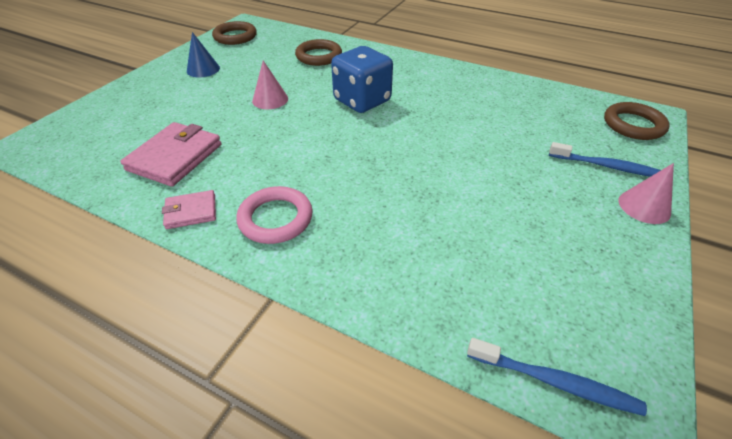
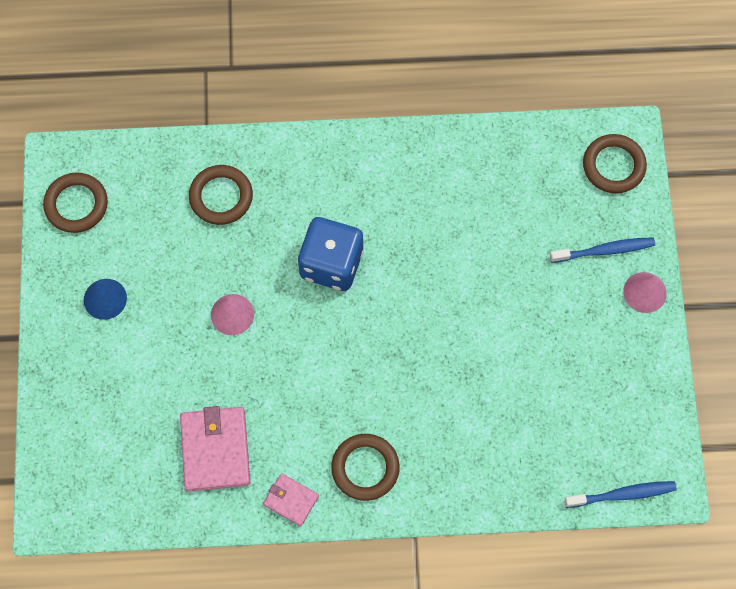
camera: 30 degrees left, 25 degrees up
pink wallet [162,190,216,229] -> pink wallet turned 75 degrees clockwise [263,473,319,526]
pink ring [236,186,312,244] -> brown ring [331,434,400,501]

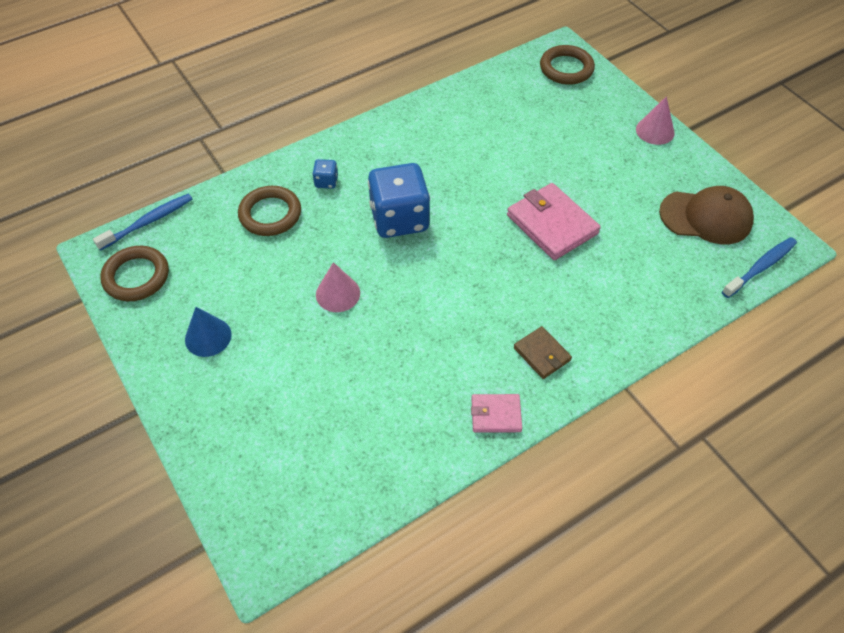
camera: 30 degrees left, 15 degrees down
pink wallet [180,406,251,492] -> pink wallet moved to [507,183,601,260]
brown ring [331,434,400,501] -> brown wallet [514,326,572,379]
blue toothbrush [550,237,655,263] -> blue toothbrush moved to [93,194,193,251]
none -> blue dice [312,159,338,189]
none -> brown cap [659,186,754,244]

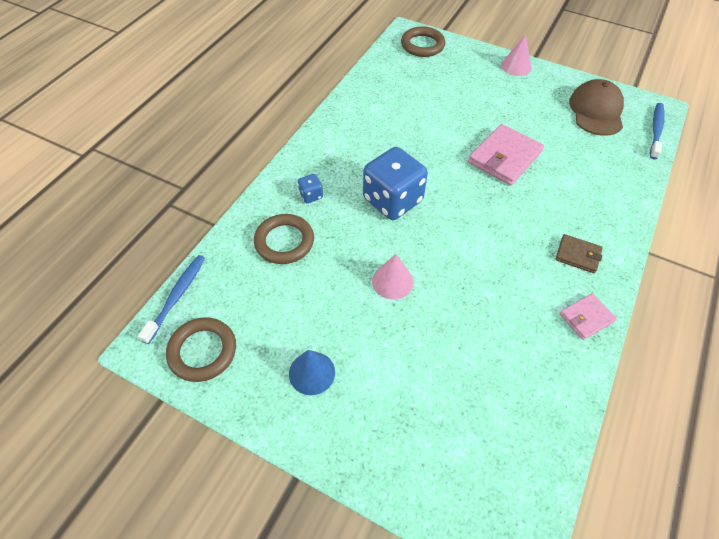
camera: 30 degrees left, 0 degrees up
pink wallet [507,183,601,260] -> pink wallet turned 75 degrees counterclockwise [468,124,544,186]
brown cap [659,186,754,244] -> brown cap turned 60 degrees counterclockwise [569,79,624,136]

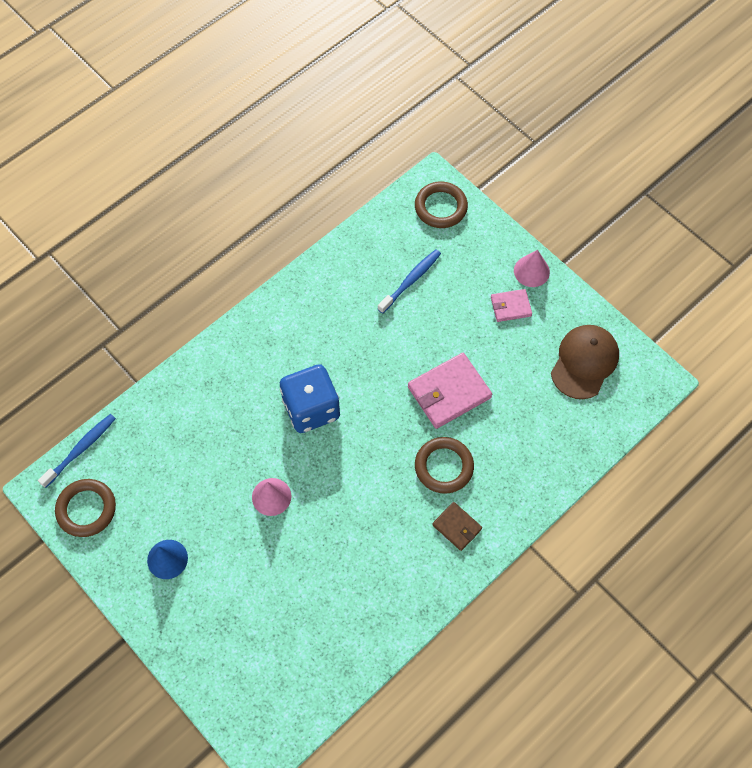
camera: 20 degrees right, 10 degrees up
brown ring [254,214,314,264] -> brown ring moved to [415,437,474,494]
blue dice [298,174,323,203] -> none
pink wallet [560,293,617,340] -> pink wallet moved to [491,289,532,322]
blue toothbrush [650,103,665,159] -> blue toothbrush moved to [378,249,441,314]

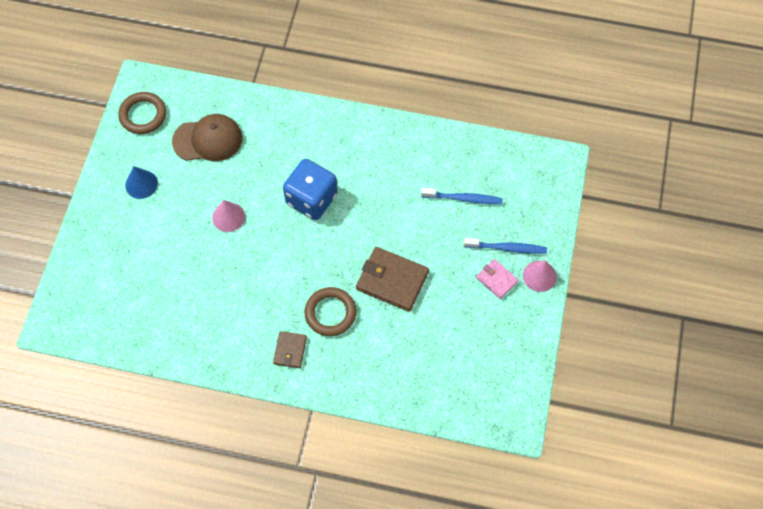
camera: 55 degrees right, 0 degrees up
blue toothbrush [38,414,116,488] -> blue toothbrush moved to [464,238,547,254]
pink wallet [408,353,492,429] -> brown wallet [356,247,429,312]
brown ring [415,182,468,228] -> none
brown cap [551,325,619,399] -> brown cap moved to [172,114,242,161]

